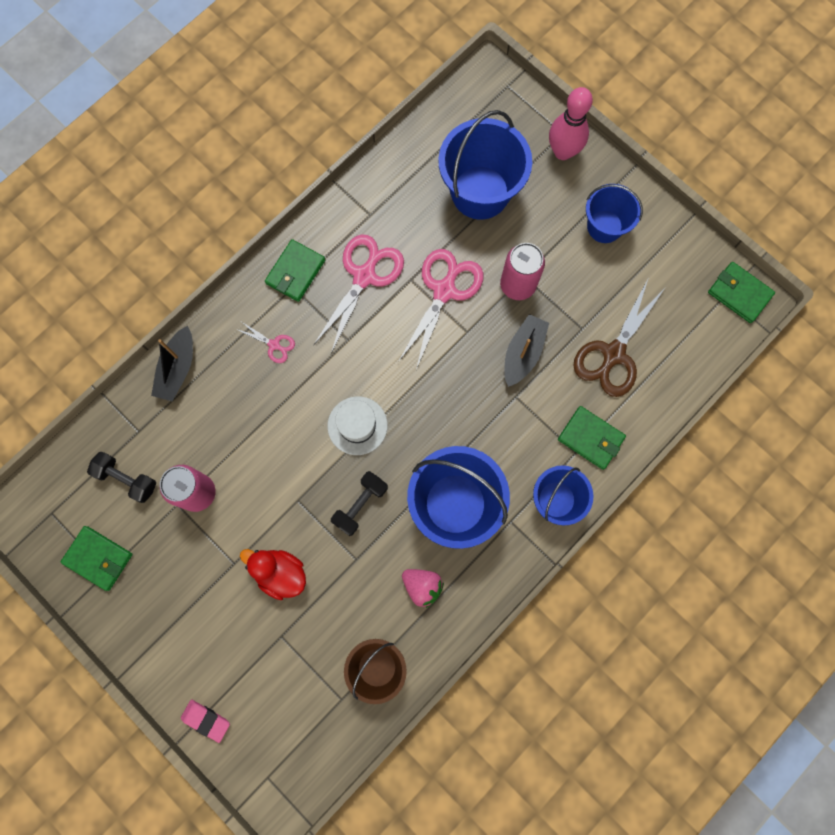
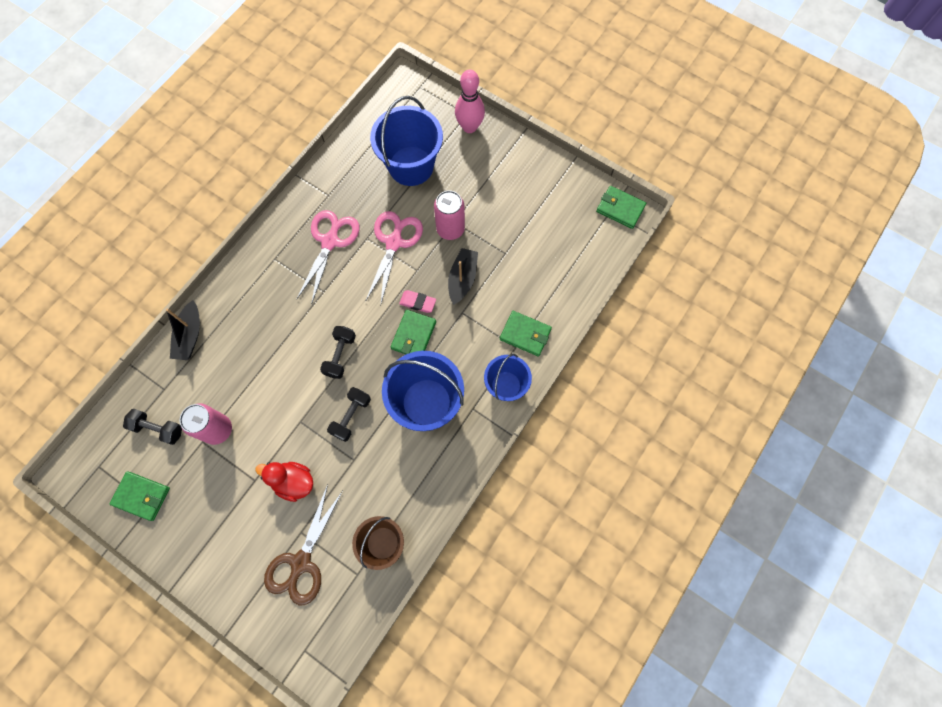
camera: 10 degrees left, 5 degrees down
pink eraser [181,699,230,743] -> pink eraser moved to [399,290,436,313]
pink scissors [236,322,295,363] -> none
green wallet [265,239,325,302] -> green wallet moved to [391,309,436,354]
white hat [327,396,388,455] -> black dumbbell [320,326,356,379]
pink strawberry [402,569,444,608] -> none
brown scissors [573,279,666,397] -> brown scissors moved to [264,484,343,605]
blue bucket [586,184,643,243] -> none

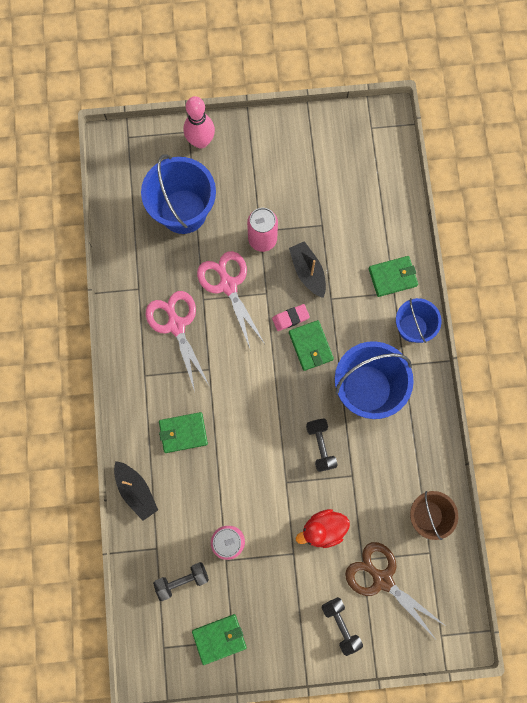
camera: 40 degrees left, 5 degrees up
brown scissors [264,484,343,605] -> brown scissors turned 150 degrees clockwise [345,542,446,638]
black dumbbell [320,326,356,379] -> black dumbbell moved to [322,597,363,656]
green wallet [596,186,646,229] -> green wallet moved to [159,412,208,453]

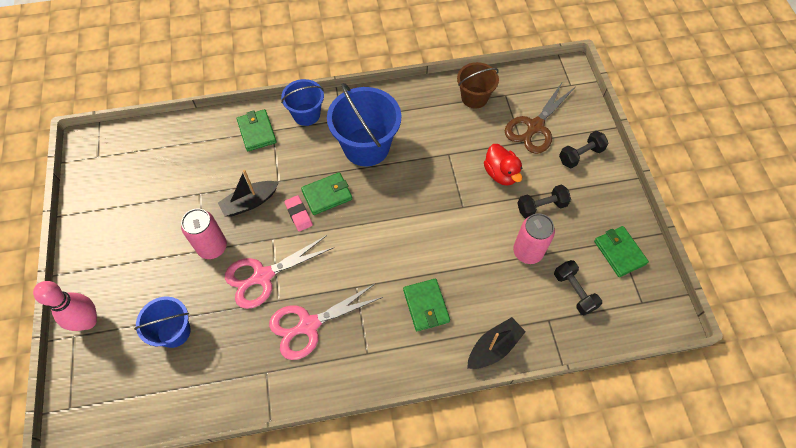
camera: 95 degrees left, 15 degrees down
blue bucket [141,154,216,234] -> blue bucket [134,297,191,348], size x0.61
black dumbbell [306,418,338,472] -> black dumbbell moved to [517,184,571,218]

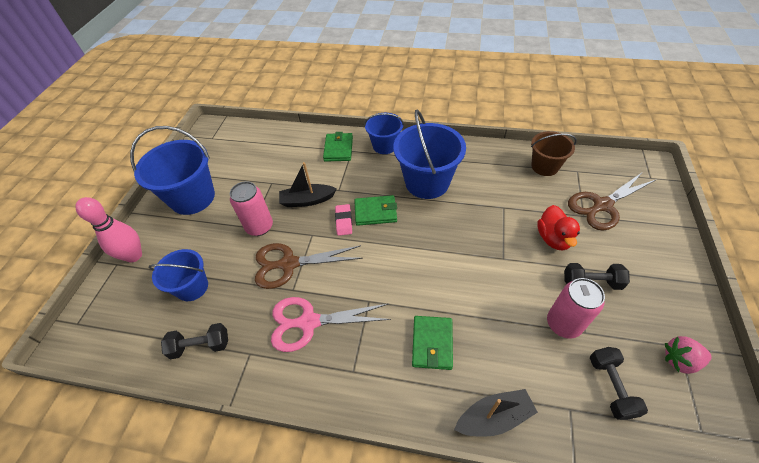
camera: 25 degrees right, 10 degrees down
pink scissors [225,235,334,309] -> brown scissors [255,243,363,289]
black dumbbell [559,131,608,169] -> black dumbbell moved to [161,323,228,359]
green wallet [594,226,649,277] -> pink strawberry [665,336,712,374]
none -> blue bucket [130,126,215,215]

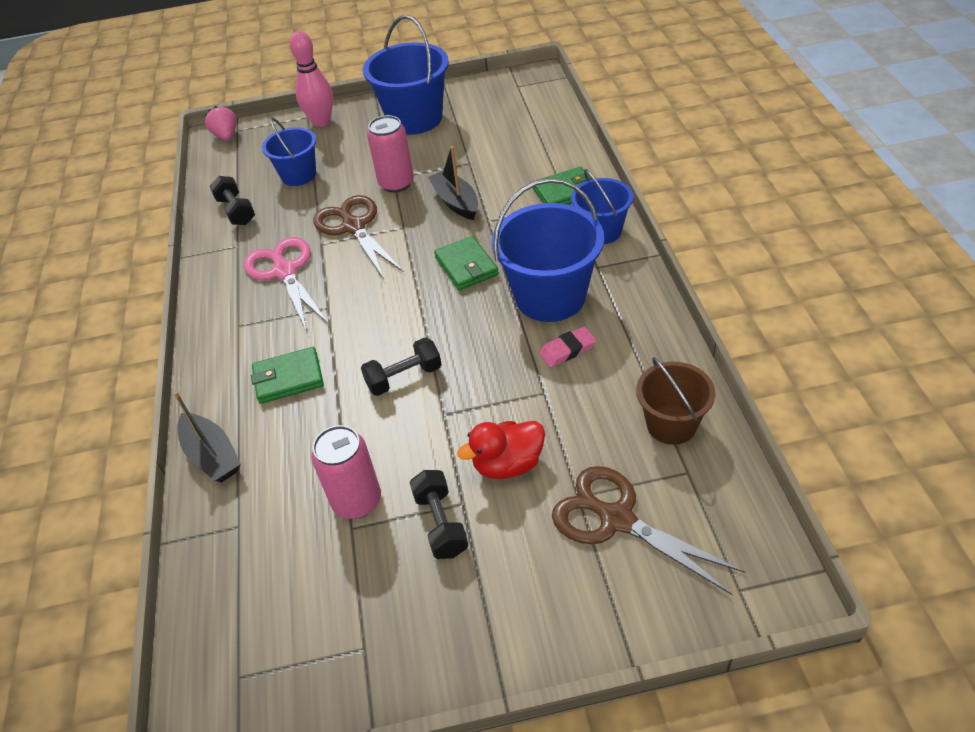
camera: 70 degrees right, 5 degrees down
pink eraser [335,204,352,236] -> pink eraser moved to [539,326,596,367]
black dumbbell [590,347,648,420] -> black dumbbell moved to [361,337,442,396]
pink strawberry [665,336,712,374] -> pink strawberry moved to [205,106,237,141]

